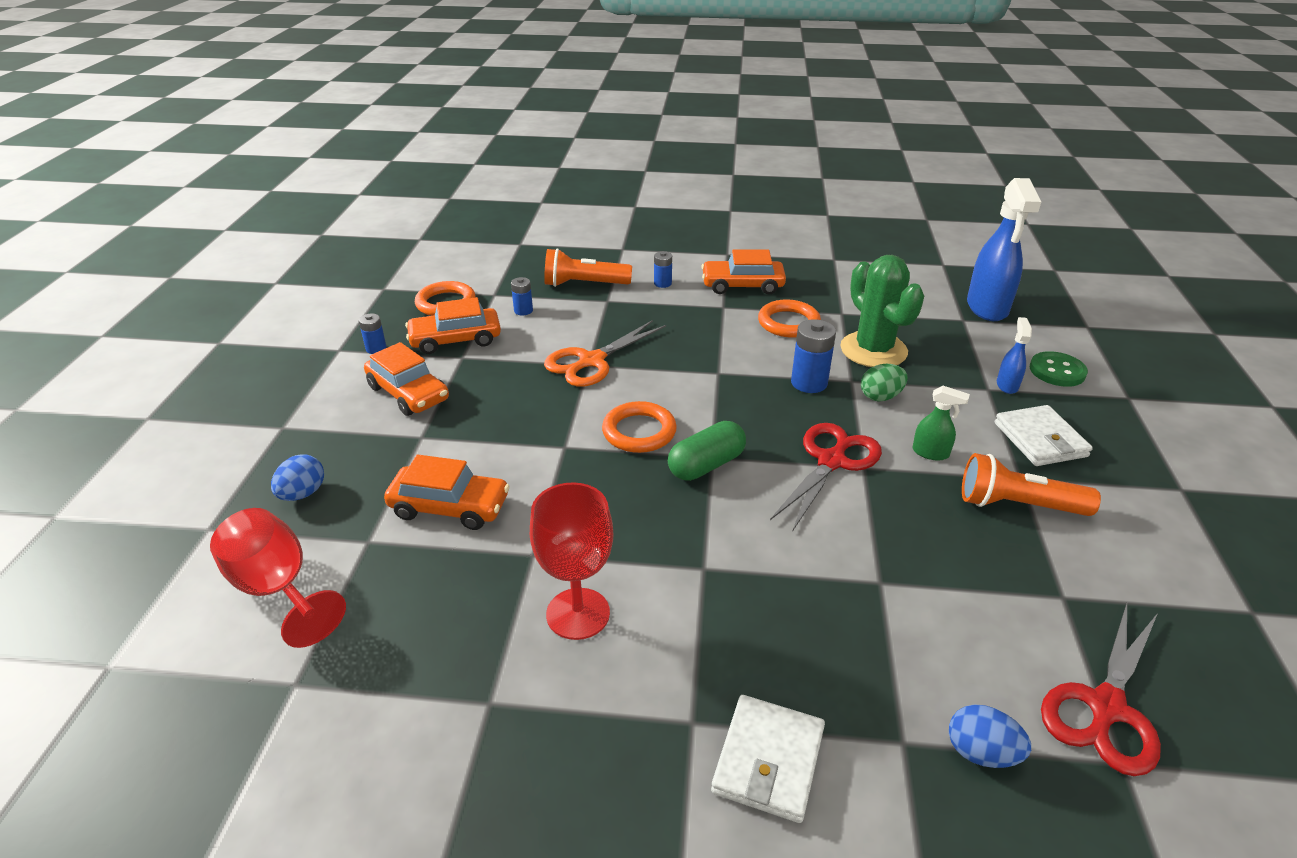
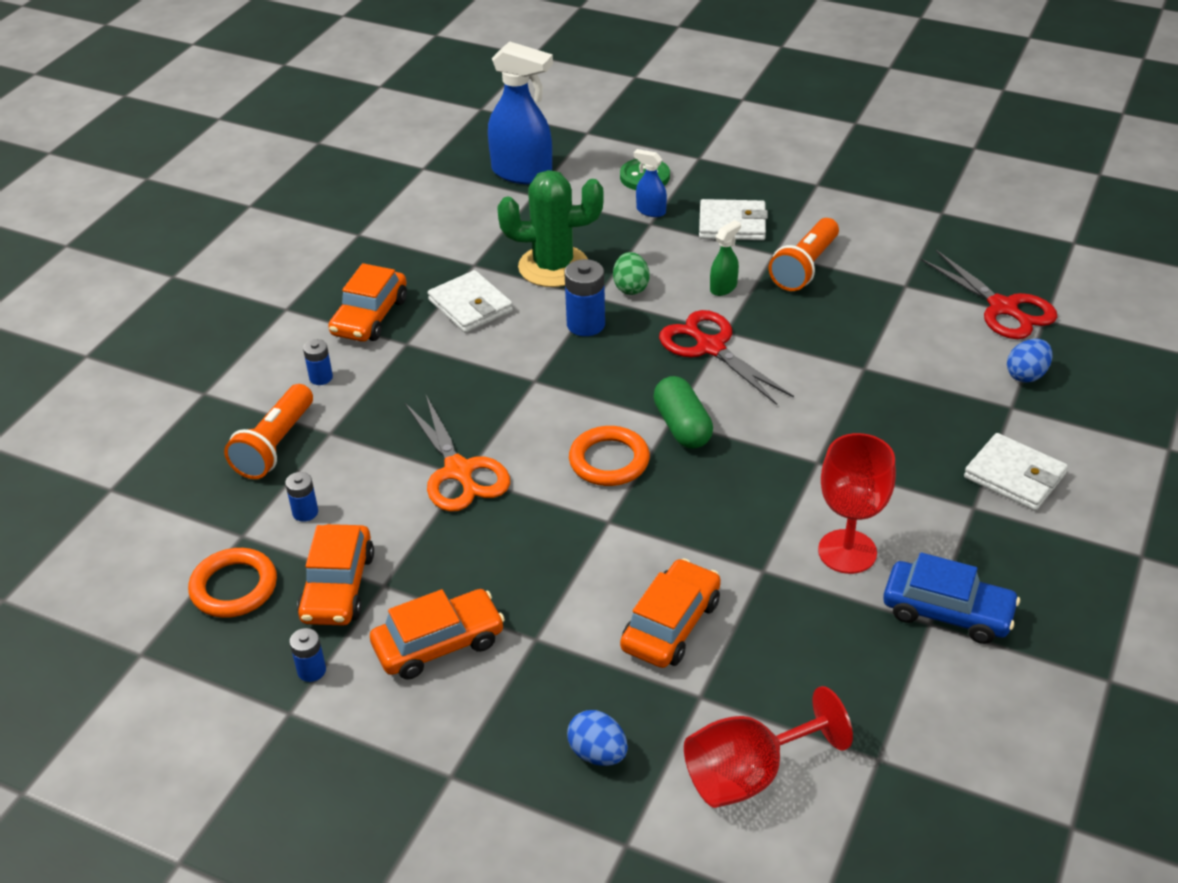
camera: 70 degrees left, 5 degrees up
orange ring [758,299,821,338] -> white wallet [428,270,513,333]
none -> blue car [883,552,1020,644]

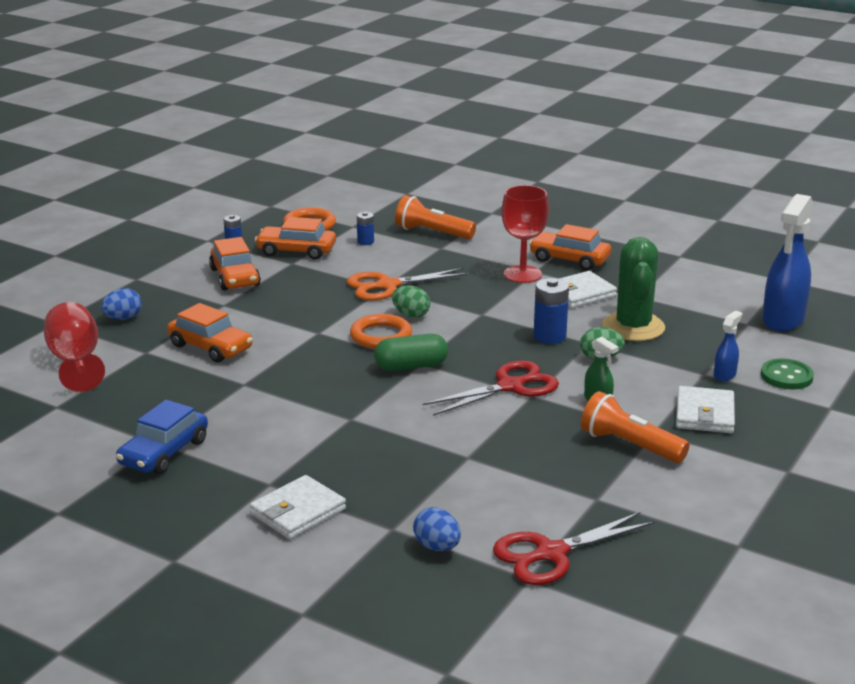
camera: 95 degrees right, 15 degrees down
blue battery [303,339,333,385] -> none
red goblet [818,433,896,574] -> red goblet moved to [502,185,549,283]
none -> green egg [392,286,430,318]

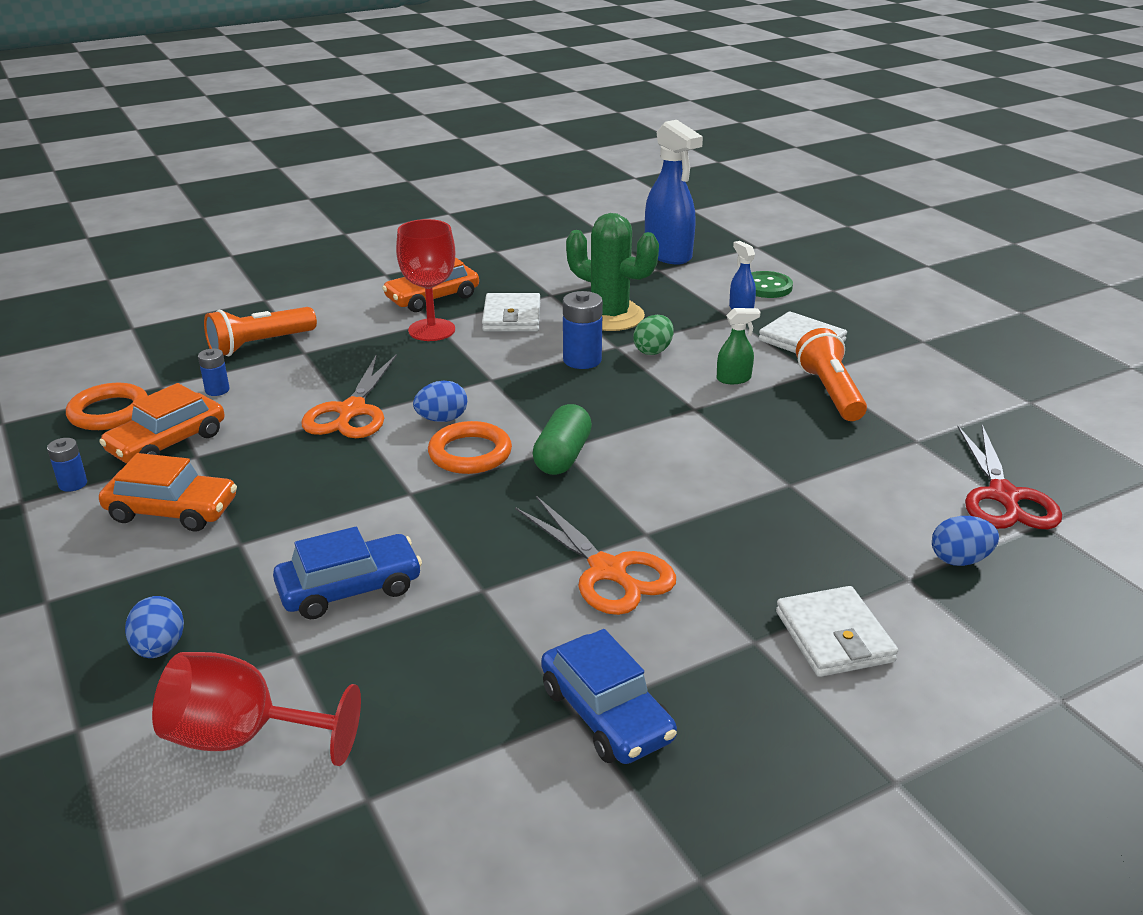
camera: 60 degrees left, 5 degrees up
orange car [167,303,253,363] -> blue car [273,527,422,619]
green egg [392,286,430,318] -> blue egg [413,381,468,422]
red scissors [423,360,559,416] -> none
orange flashlight [581,391,689,463] -> orange flashlight turned 105 degrees clockwise [796,328,867,421]
none -> orange scissors [515,496,676,615]

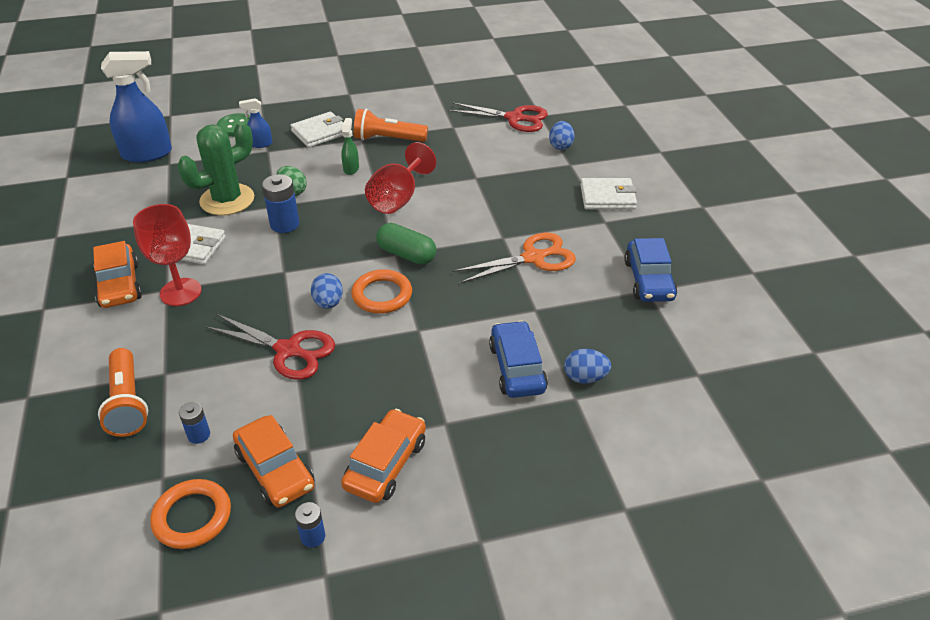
camera: 75 degrees left, 10 degrees up
blue egg [125,596,184,658] -> blue egg moved to [564,349,611,383]
red goblet [152,652,361,766] -> red goblet moved to [365,142,436,214]
orange scissors [301,354,397,438] -> red scissors [205,314,335,380]
blue car [541,629,677,764] -> blue car turned 105 degrees clockwise [624,238,677,302]

